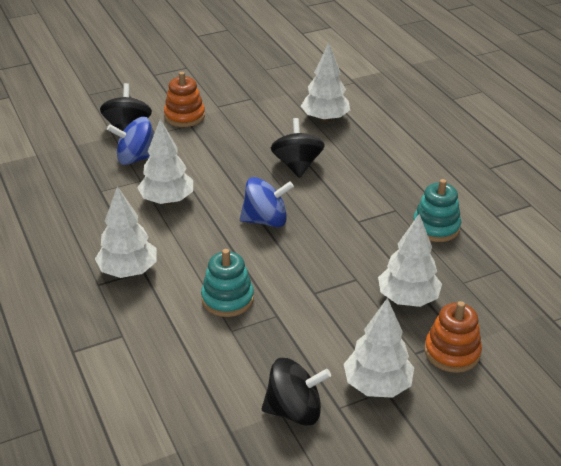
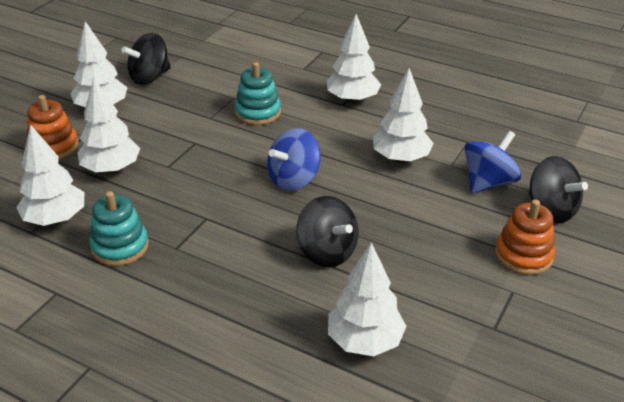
camera: 145 degrees right, 0 degrees up
none -> white tree [16,124,84,226]

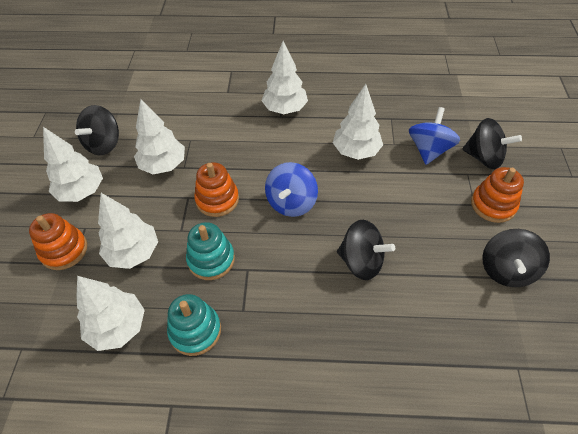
camera: 25 degrees left, 15 degrees up
turquoise stacking toy [235,62,281,125] -> turquoise stacking toy moved to [186,222,235,280]
white tree [328,242,406,356] -> white tree moved to [134,99,185,174]
none -> orange stacking toy [194,162,239,217]
none -> black spinning top [482,229,550,287]

